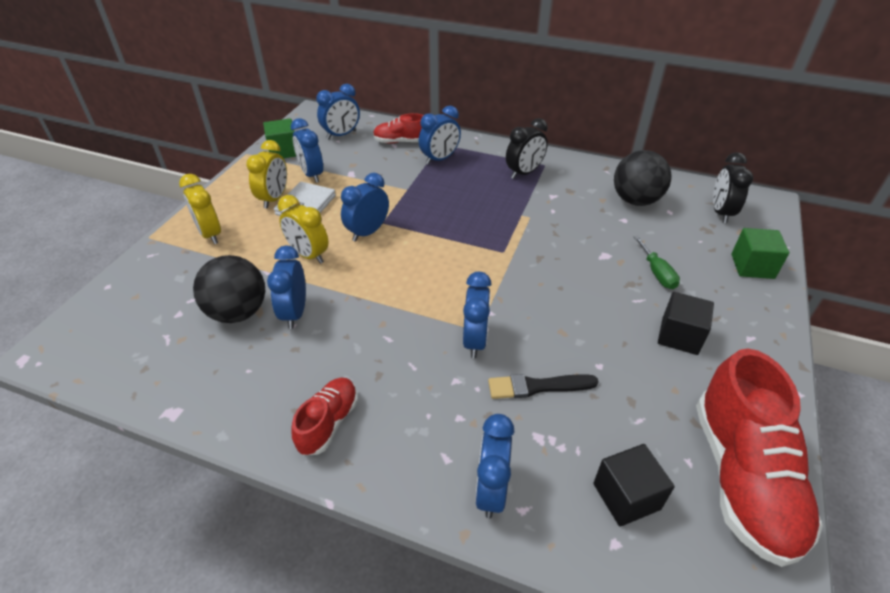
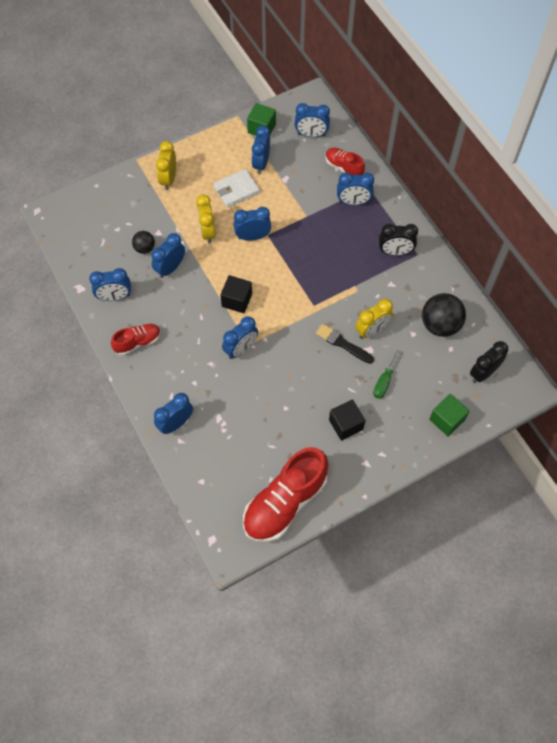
camera: 40 degrees right, 20 degrees up
black ball [193,255,265,323] -> black ball [132,231,155,254], size x0.55
yellow clock [246,140,287,209] -> yellow clock moved to [355,299,393,339]
black brush [488,374,599,399] -> black brush moved to [316,324,374,364]
black cube [593,444,675,527] -> black cube moved to [220,275,252,313]
none -> blue clock [89,268,131,301]

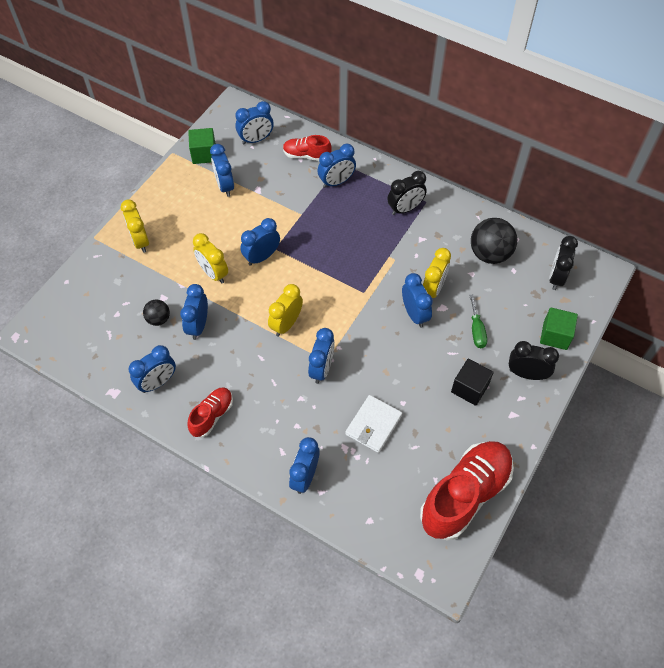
camera: 30 degrees left, 5 degrees down
white wallet [213,169,260,208] -> white wallet moved to [345,395,402,453]
black cube [220,275,252,313] -> yellow clock [268,284,303,337]
red shoe [243,447,328,542] -> red shoe turned 150 degrees counterclockwise [420,441,514,541]
black brush [316,324,374,364] -> blue clock [402,273,433,328]
none -> black clock [509,341,559,380]

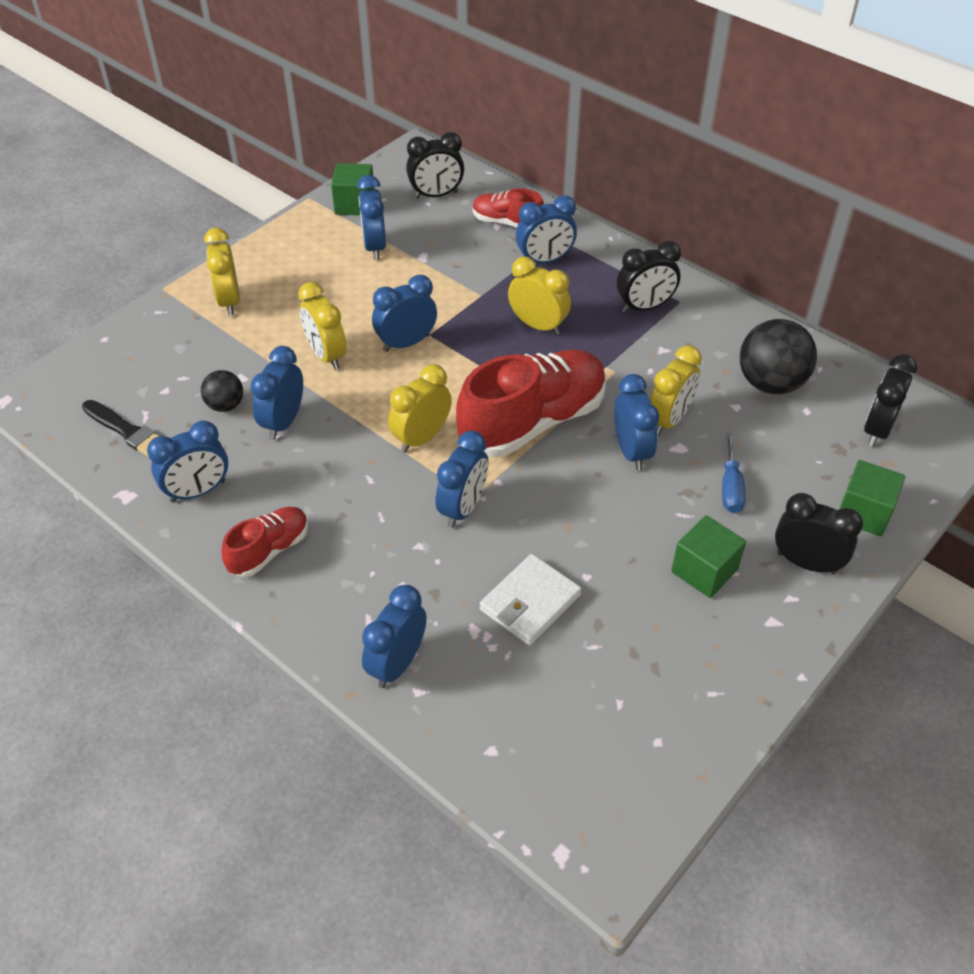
camera: 10 degrees right, 10 degrees down
blue clock [235,101,274,144] -> black clock [406,132,464,199]
red shoe [420,441,514,541] -> red shoe moved to [456,350,607,457]
black cube [451,359,494,406] -> green cube [671,515,746,598]
green screwdriver [469,295,487,348] -> blue screwdriver [722,433,746,513]
none -> black brush [82,400,159,457]
none -> yellow clock [508,257,571,335]

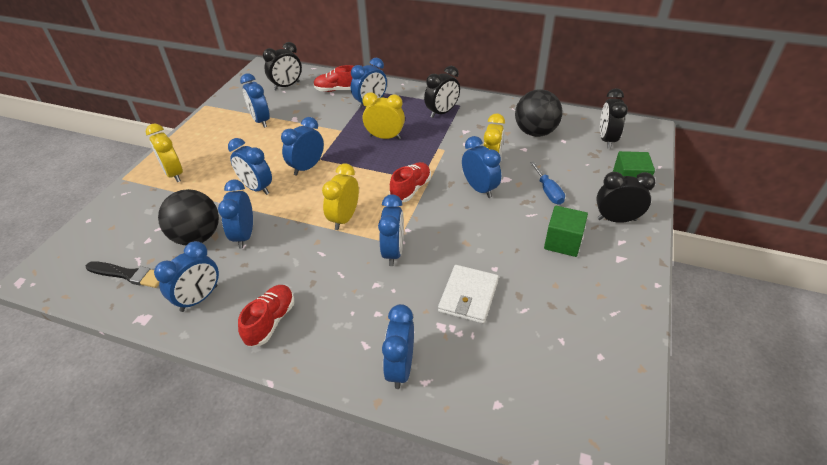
camera: 20 degrees left, 5 degrees down
black ball [201,370,243,412] -> black ball [158,189,219,245], size x1.82
yellow clock [298,282,346,370] -> blue clock [228,138,272,195]
green cube [331,163,374,215] -> none
red shoe [456,350,607,457] -> red shoe [390,162,431,202], size x0.51

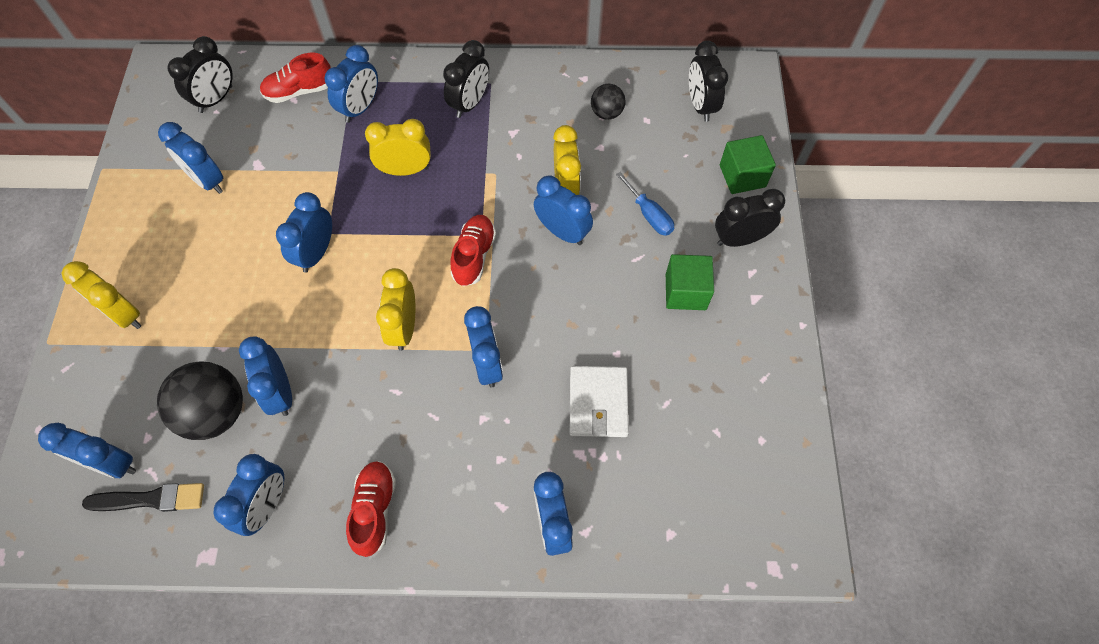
camera: 20 degrees left, 20 degrees up
blue clock [228,138,272,195] -> blue clock moved to [38,423,136,478]
black ball [515,89,562,137] -> black ball [591,84,626,120], size x0.55

